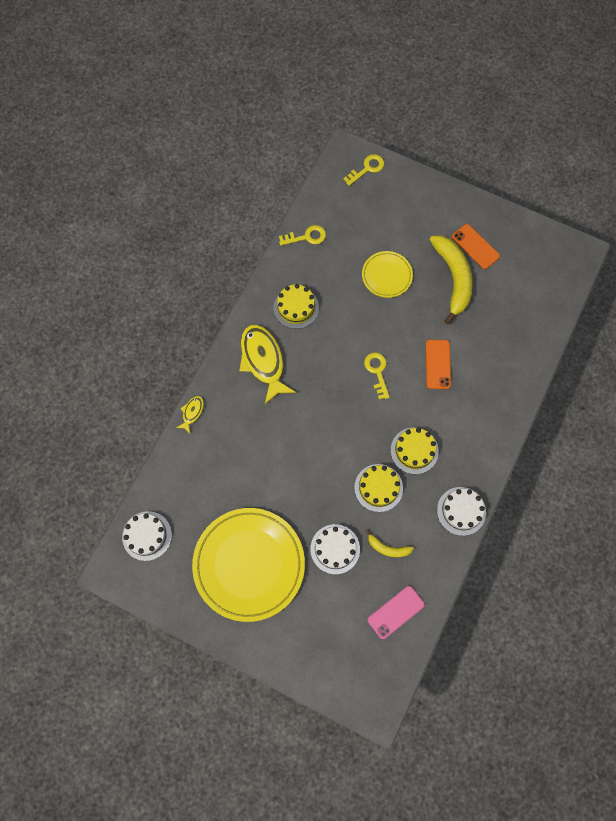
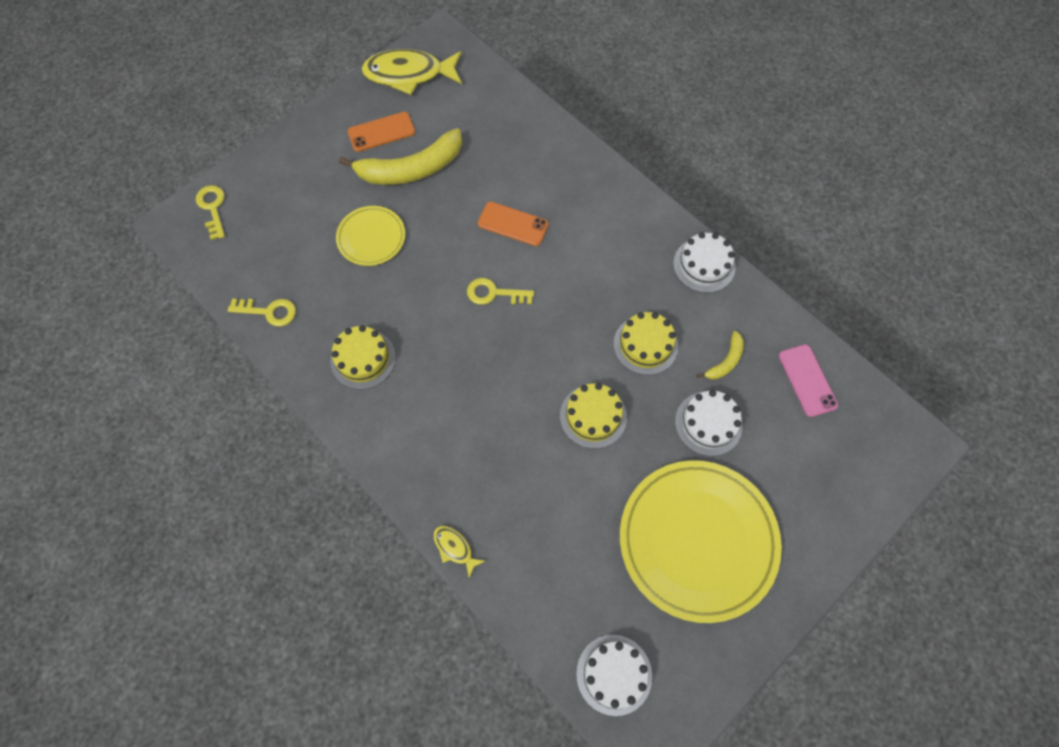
camera: 70 degrees left, 5 degrees down
yellow fish [240,324,296,404] -> yellow fish moved to [362,49,462,95]
yellow key [279,225,326,246] -> yellow key turned 90 degrees clockwise [228,299,296,326]
yellow cake [391,427,439,474] -> yellow cake moved to [560,383,627,449]
yellow banana [430,235,473,324] -> yellow banana turned 150 degrees clockwise [339,128,462,185]

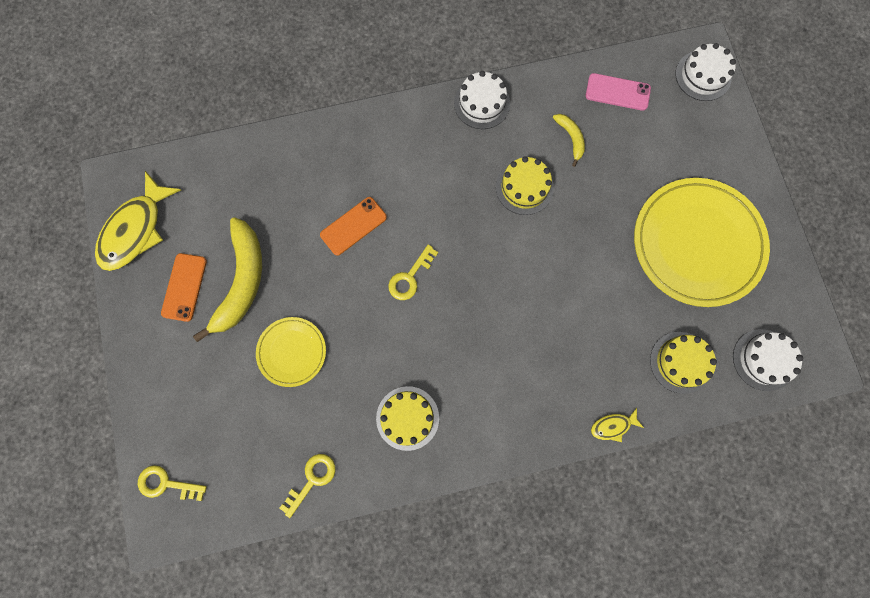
camera: 60 degrees left, 10 degrees up
yellow cake [560,383,627,449] -> yellow cake moved to [650,332,717,394]
white cake [675,390,743,456] -> white cake moved to [676,43,736,101]

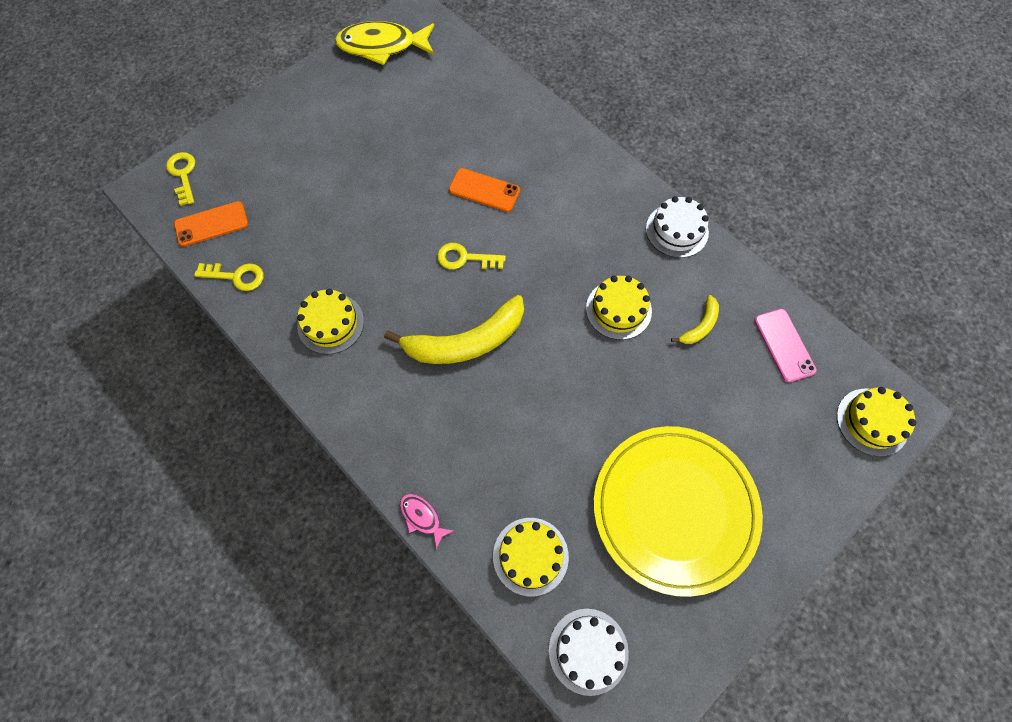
camera: 60 degrees right, 10 degrees down
orange phone [161,253,207,322] -> orange phone moved to [174,201,248,247]
yellow banana [193,217,262,342] -> yellow banana moved to [384,295,524,364]
yellow plate [256,317,326,387] -> none
yellow fish [591,408,644,442] -> pink fish [400,494,454,549]
white cake [676,43,736,101] -> yellow cake [837,387,917,457]

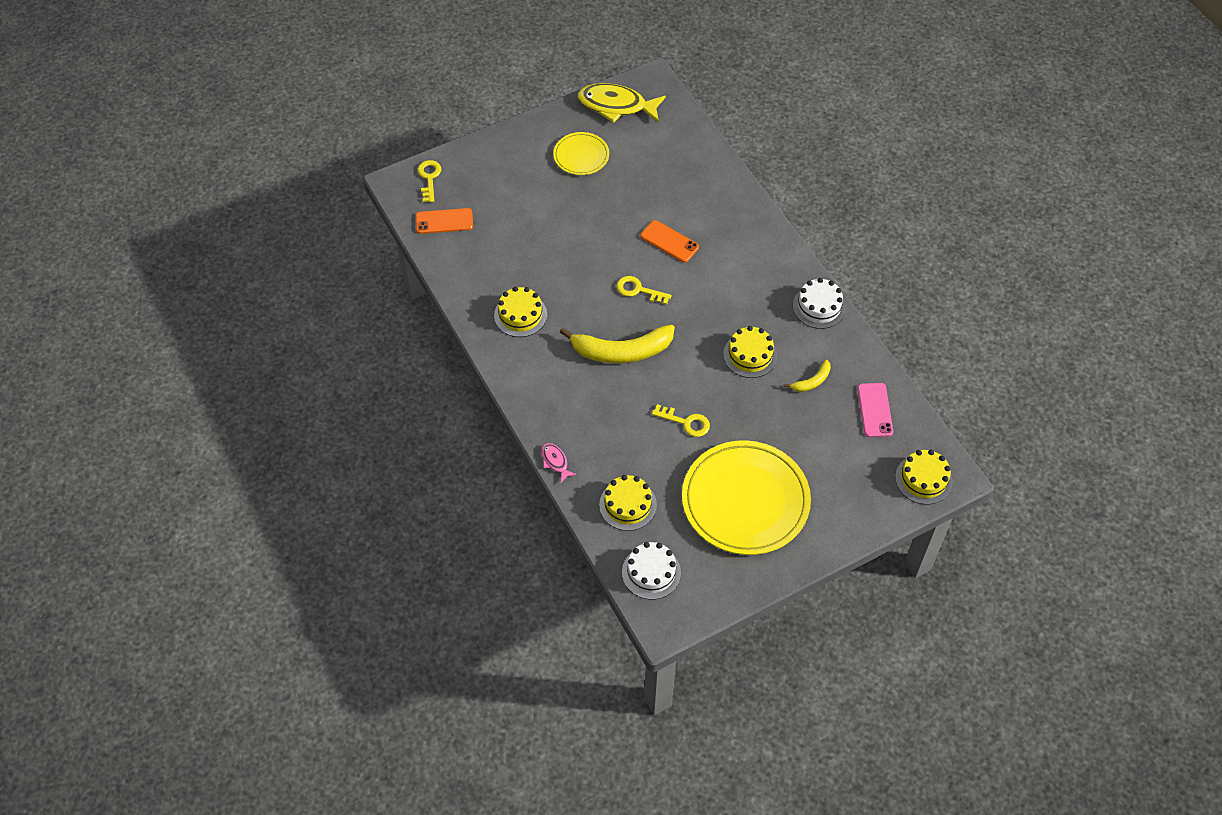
camera: 15 degrees right, 10 degrees down
yellow key [194,263,264,291] -> yellow key moved to [652,404,710,437]
none -> yellow plate [553,132,609,175]

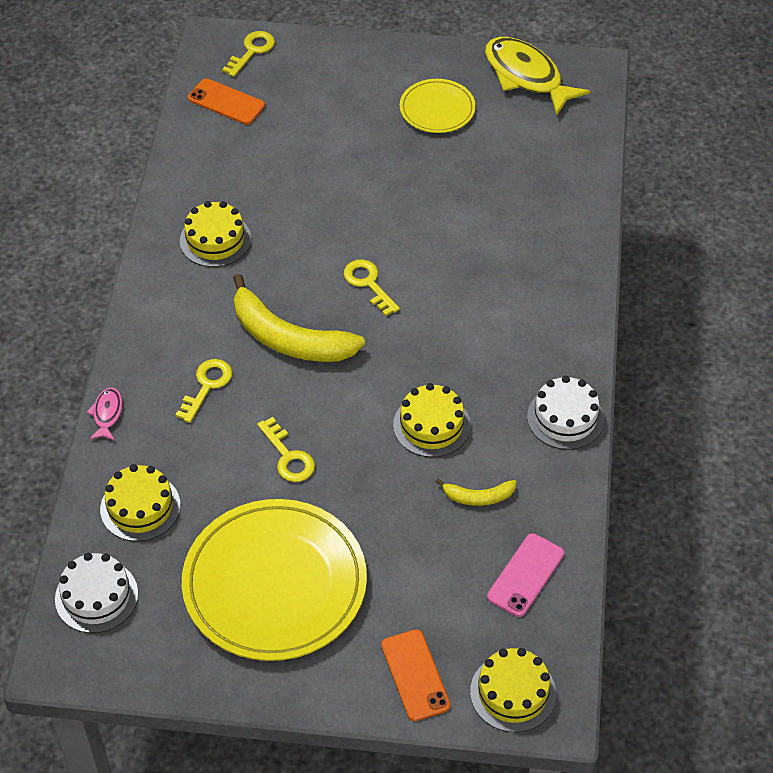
camera: 35 degrees right, 5 degrees down
orange phone [640,220,699,263] -> orange phone moved to [381,629,450,721]
none -> yellow key [176,359,232,423]

